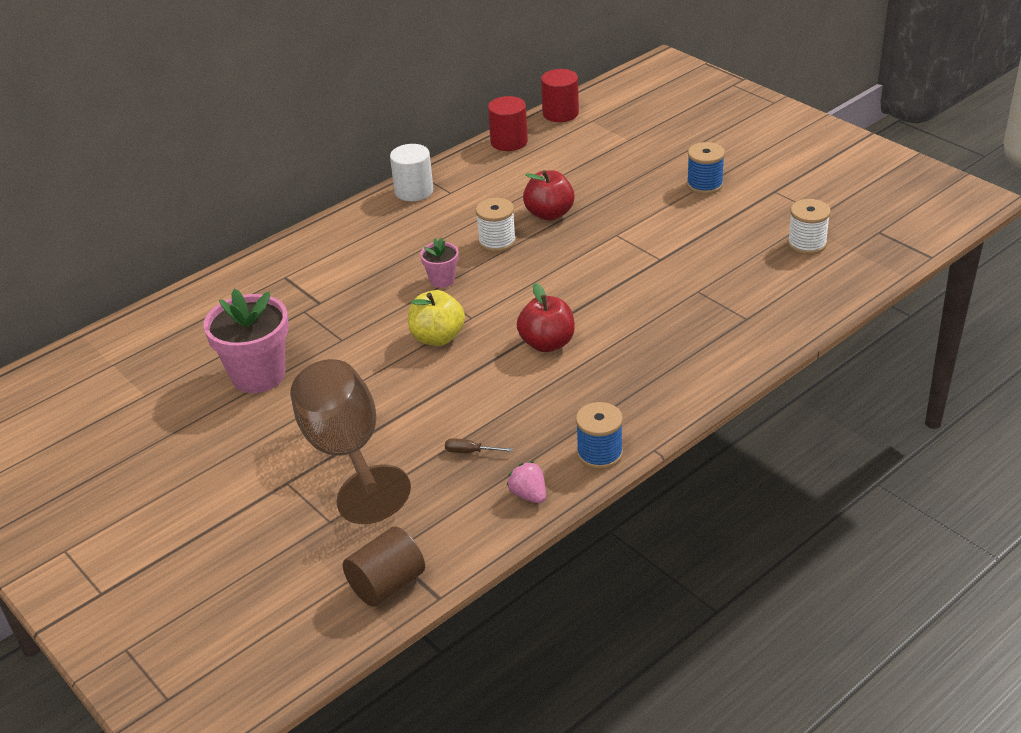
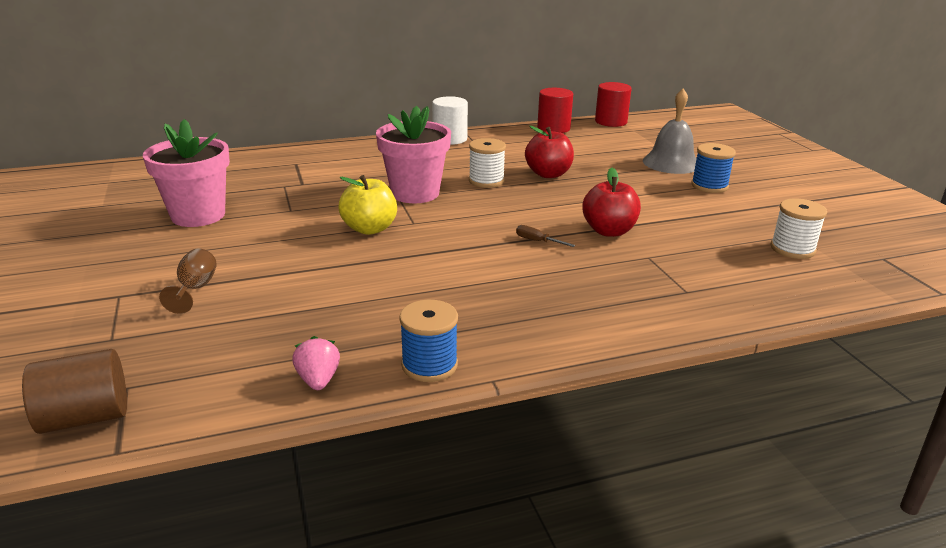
camera: 20 degrees right, 10 degrees down
brown goblet [290,359,411,524] -> brown goblet [159,248,217,314], size x0.41
pink flower pot [420,237,459,288] -> pink flower pot [376,106,451,203], size x1.98
brown screwdriver [445,438,513,453] -> brown screwdriver moved to [516,225,575,247]
red apple [517,283,575,352] -> red apple moved to [582,168,641,237]
none -> grey bell [643,89,697,174]

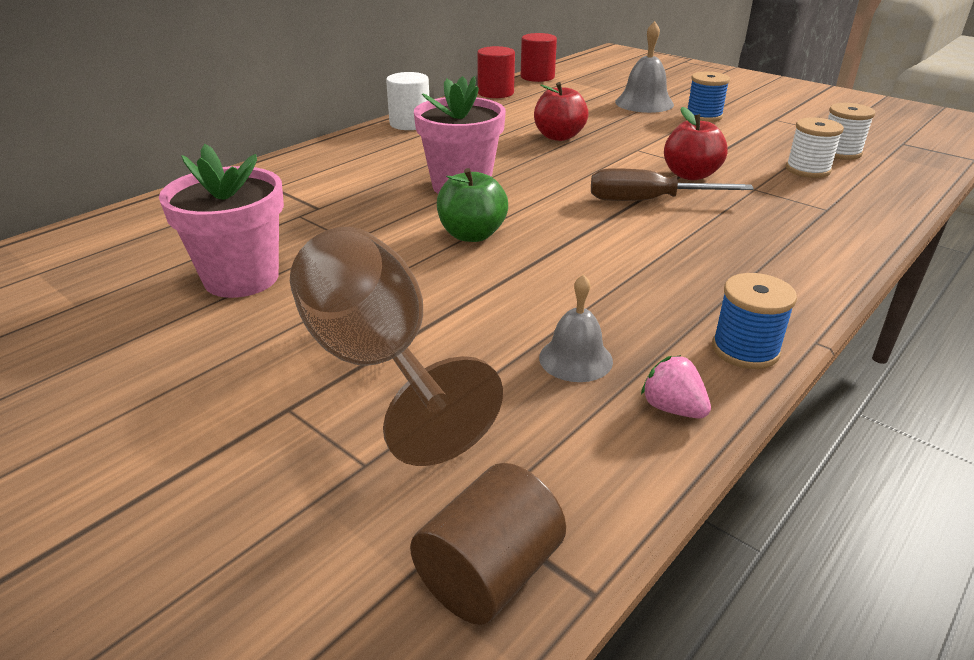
camera: 30 degrees left, 5 degrees up
brown goblet [159,248,217,314] -> brown goblet [290,227,503,466], size x2.46
yellow apple [338,175,397,235] -> green apple [437,168,508,242]
white spool [469,138,506,188] -> white spool moved to [786,118,844,178]
brown screwdriver [516,225,575,247] -> brown screwdriver [591,168,754,201], size x2.25
none -> grey bell [539,274,613,382]

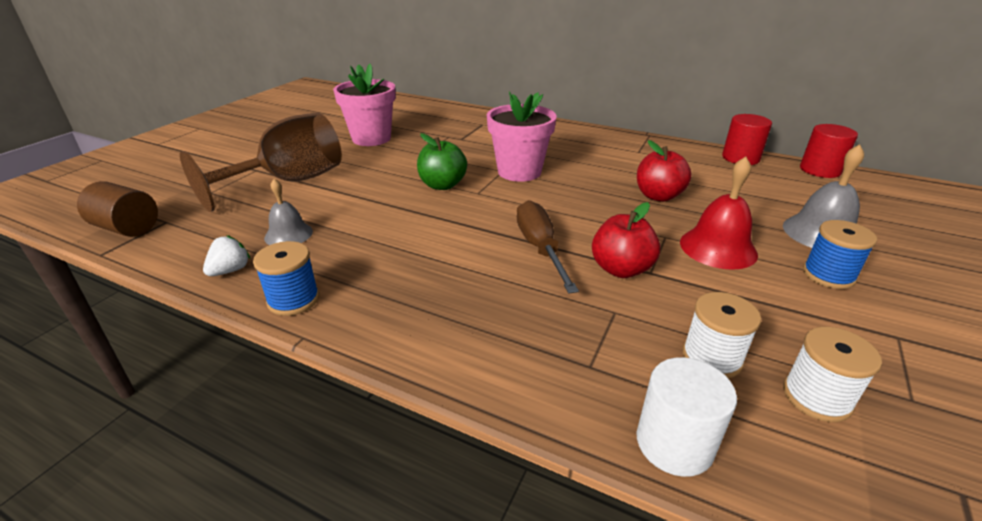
camera: 75 degrees right, 0 degrees up
white cylinder [386,72,429,130] -> white cylinder moved to [636,357,737,477]
pink strawberry [641,355,711,419] -> white strawberry [203,235,250,276]
none -> red bell [680,156,758,270]

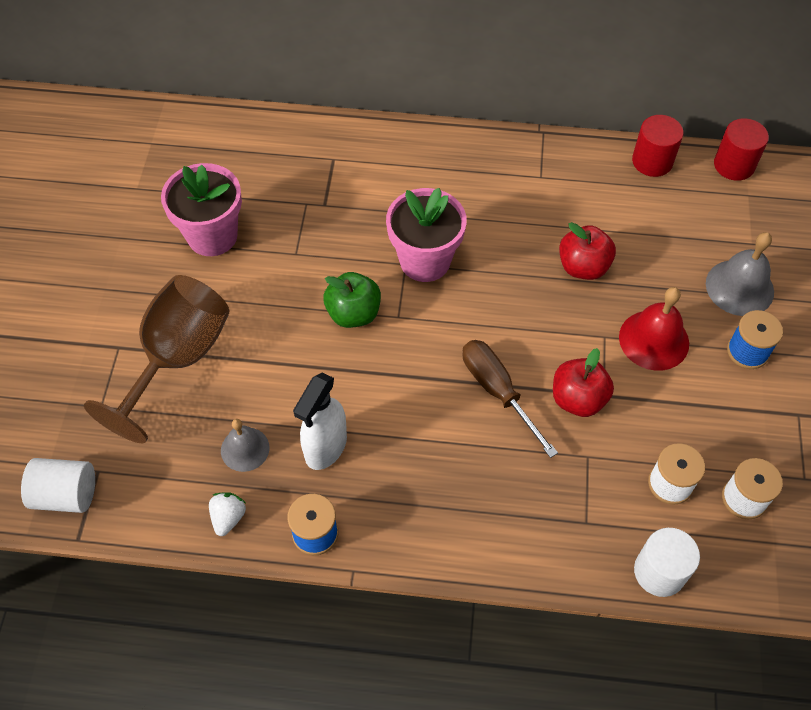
camera: 20 degrees left, 25 degrees up
brown cylinder [77,181,158,237] -> white cylinder [21,458,95,513]
none -> white spray bottle [293,373,347,470]

